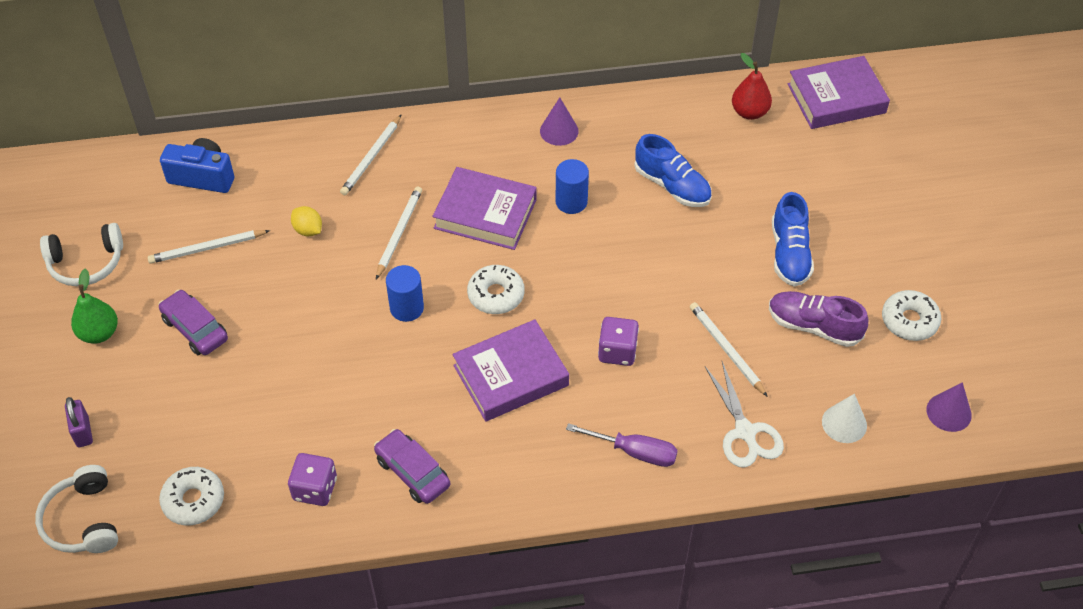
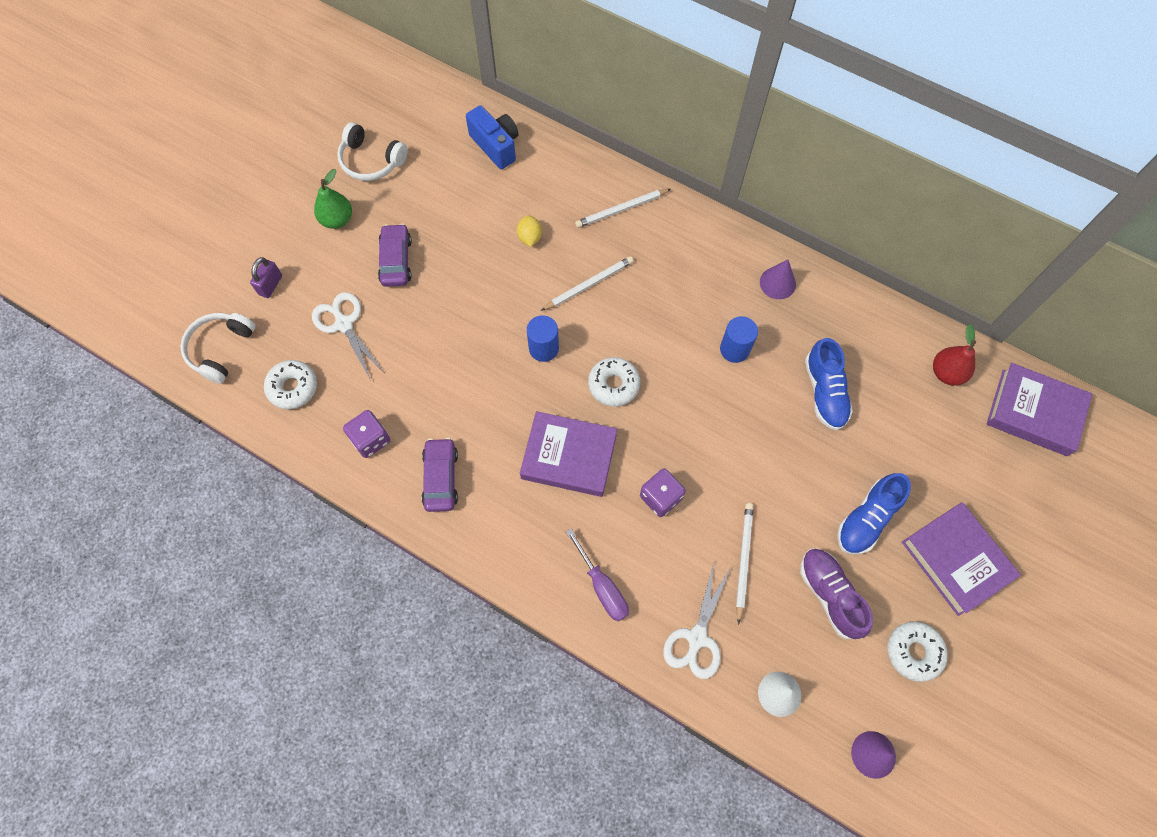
camera: 40 degrees right, 15 degrees up
white pencil [148,230,270,264] -> none
purple book [432,167,537,250] -> purple book moved to [902,502,1021,616]
none -> white scissors [312,292,384,381]

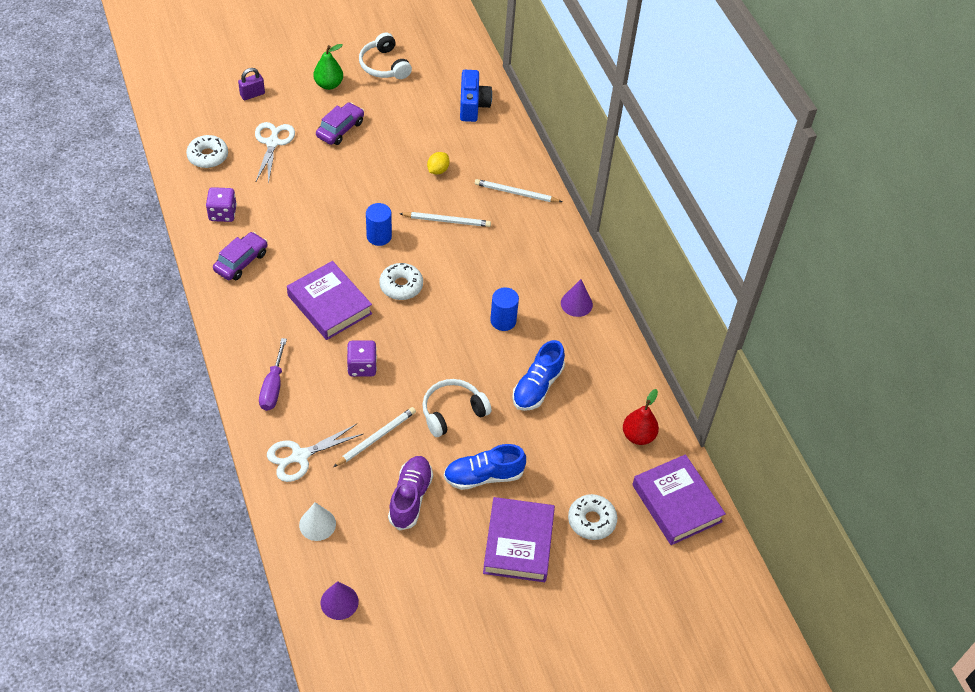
camera: 35 degrees right, 15 degrees down
white headphones [180,313,256,384] -> white headphones moved to [422,379,491,437]
white donut [887,621,948,682] -> white donut moved to [568,494,617,540]

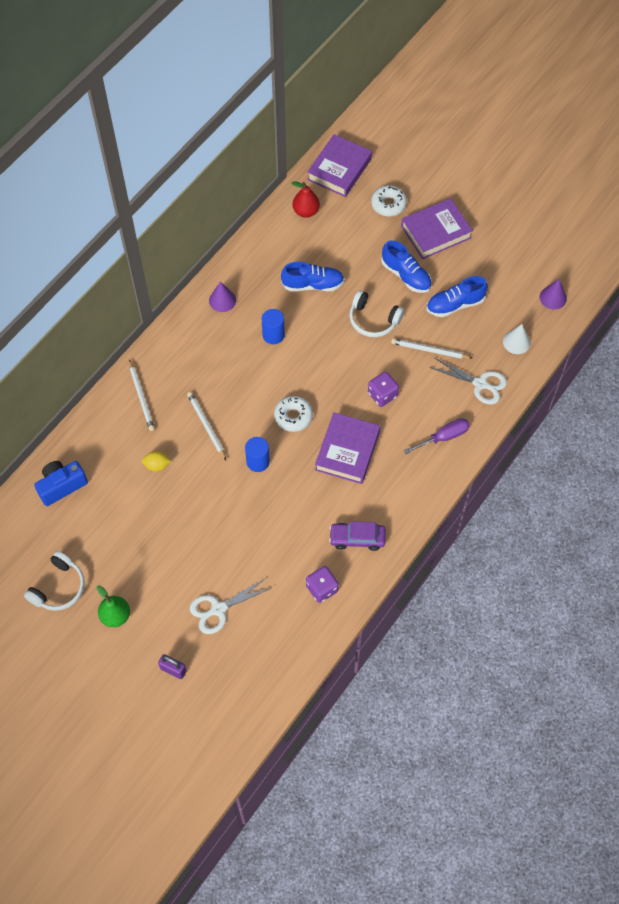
camera: 120 degrees left, 10 degrees up
white donut [186,135,228,168] -> none
purple car [316,102,364,145] -> none
purple shoe [388,456,433,531] -> blue shoe [427,276,488,317]

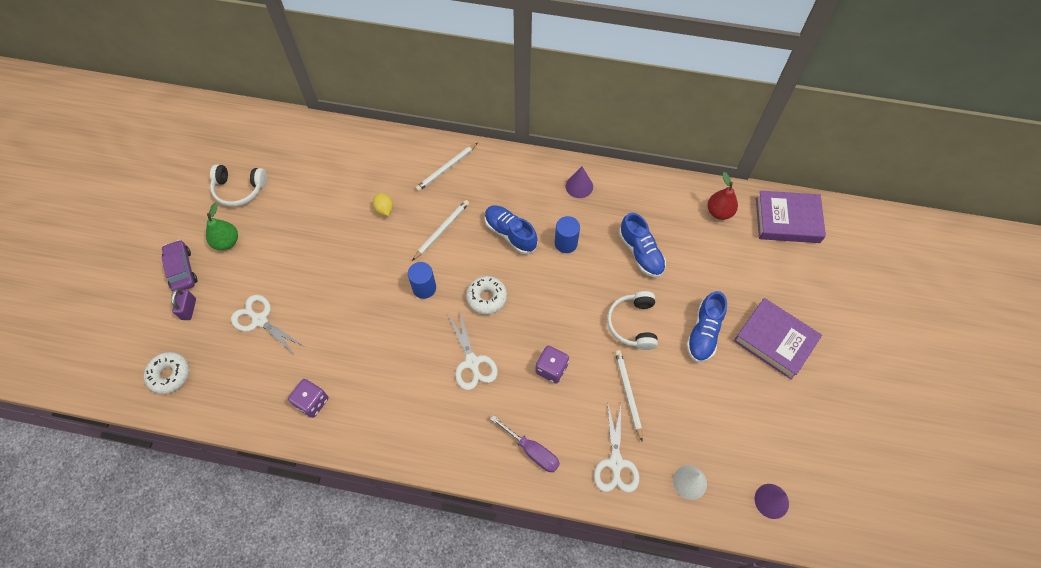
camera: 65 degrees right, 0 degrees up
blue camera [34,461,88,506] -> none
purple book [315,412,380,484] -> white scissors [447,309,498,390]
purple car [329,521,386,551] -> purple car moved to [161,240,197,291]
white donut [371,185,407,216] -> white donut moved to [144,352,189,394]
blue shoe [427,276,488,317] -> blue shoe moved to [485,205,538,254]

